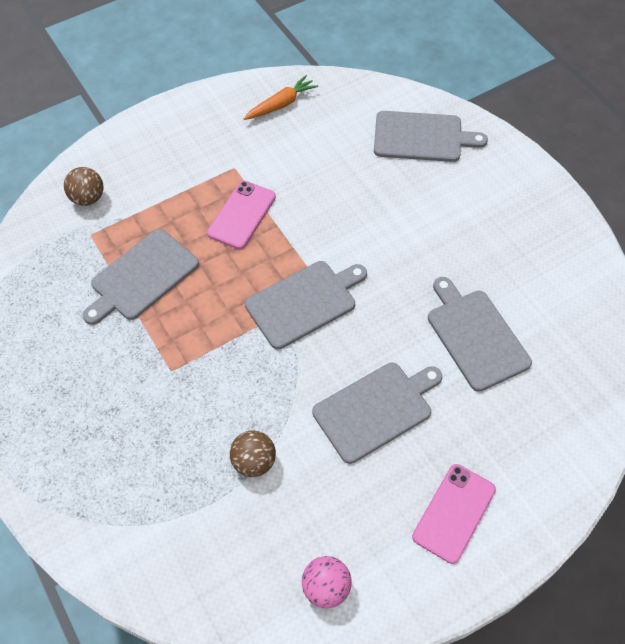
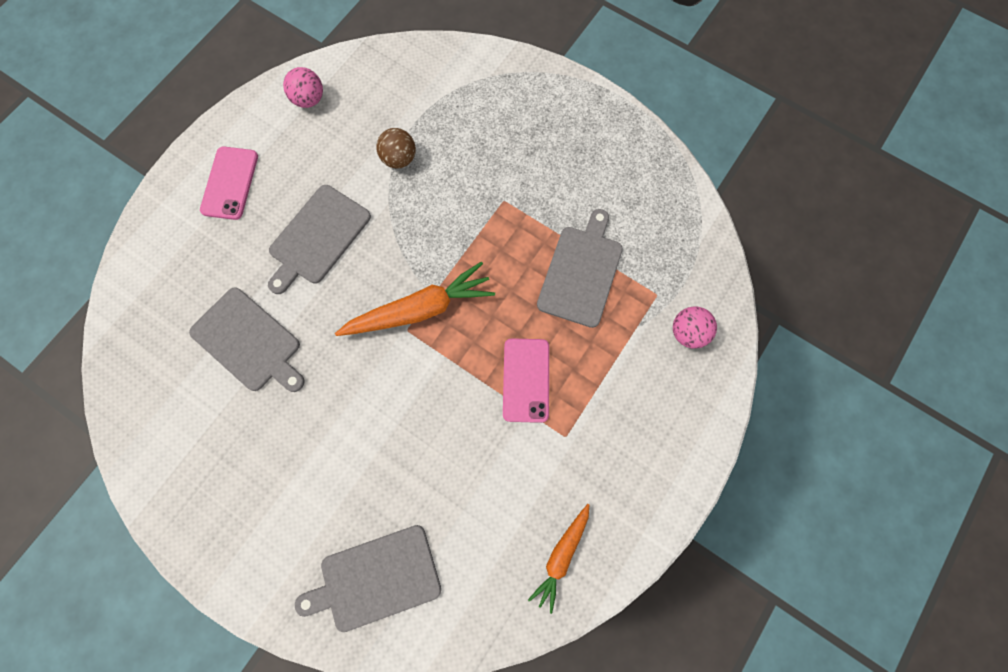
camera: 155 degrees right, 15 degrees up
brown ball [64,167,103,206] -> pink ball [673,306,717,349]
grey cutting board [245,261,367,349] -> orange carrot [335,262,495,336]

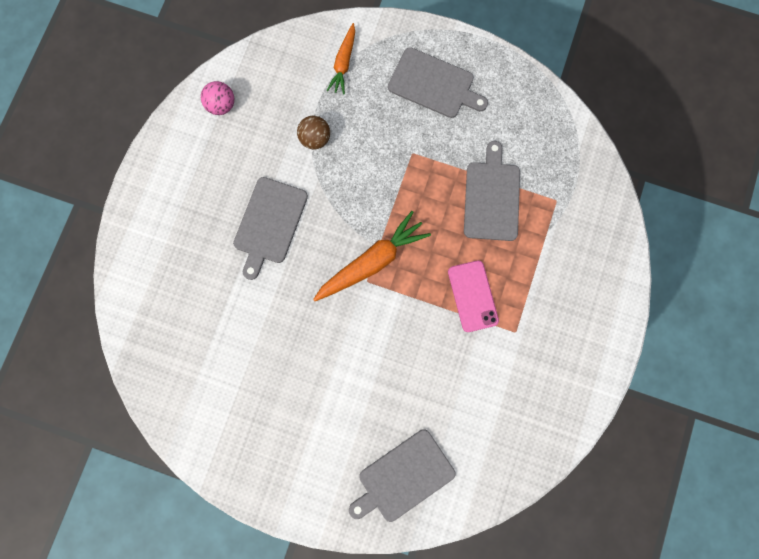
camera: 15 degrees left, 5 degrees up
grey cutting board [189,287,305,392] -> grey cutting board moved to [388,47,488,118]
pink phone [200,147,258,220] -> none
orange carrot [528,504,589,614] -> orange carrot moved to [326,23,355,95]
pink ball [673,306,717,349] -> none

